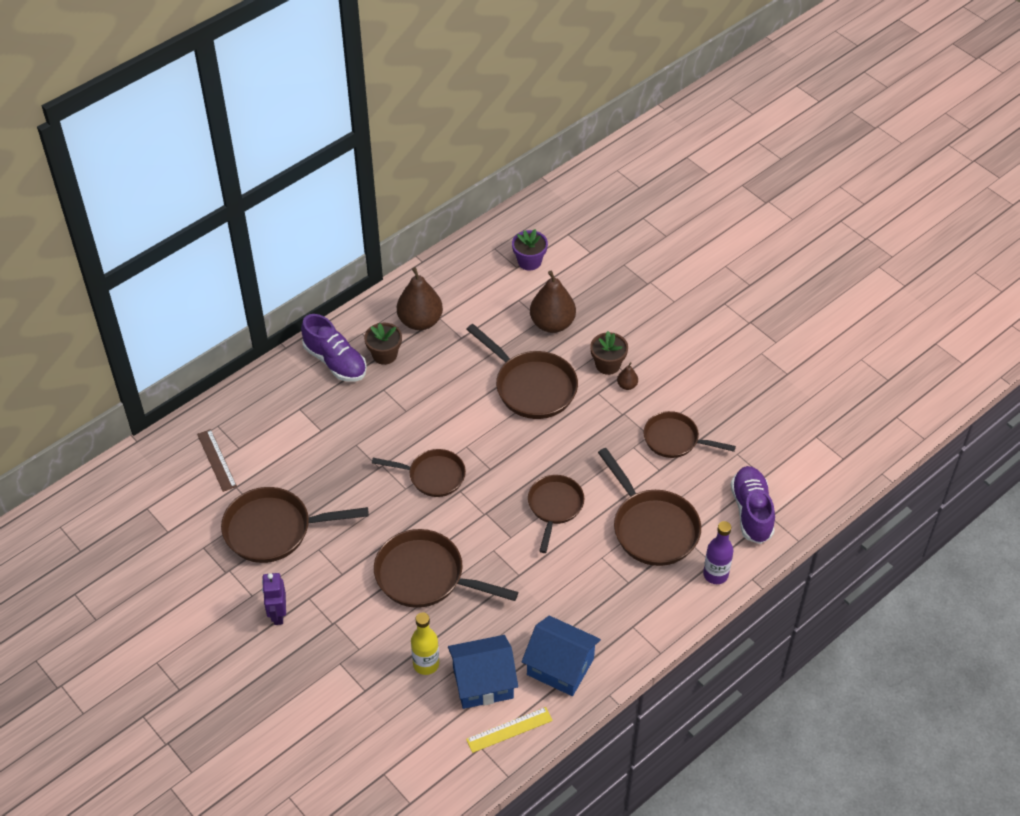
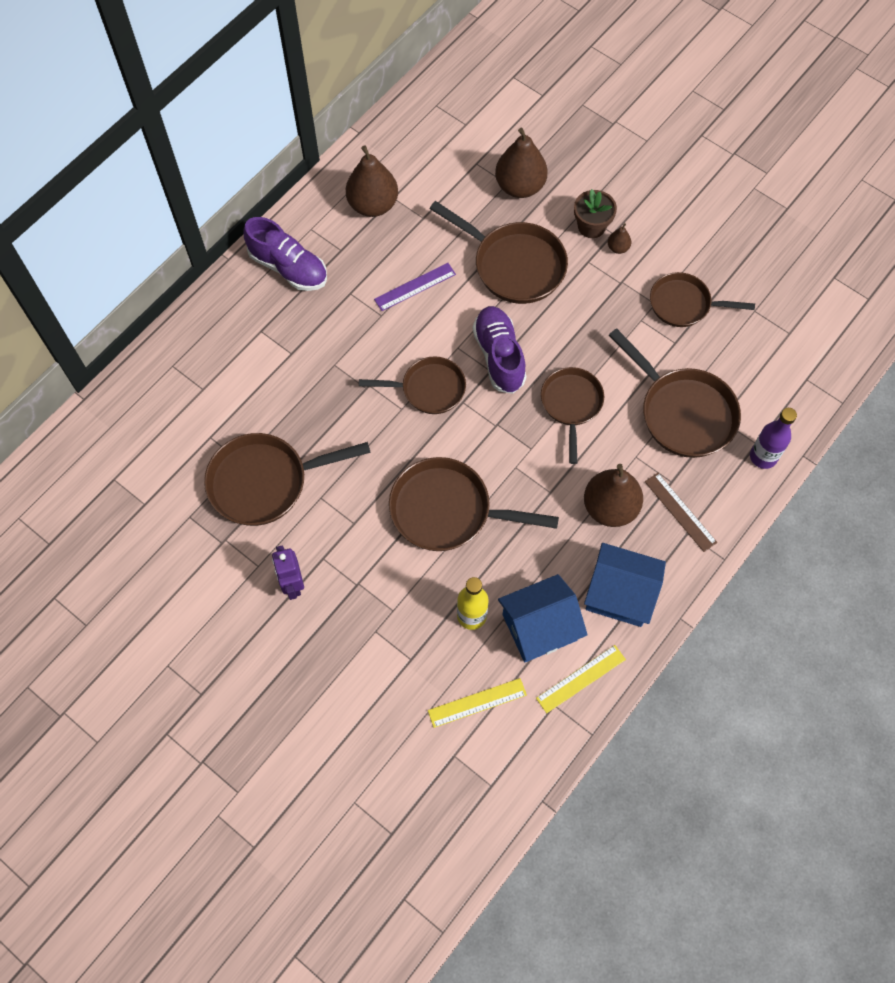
camera: 10 degrees left, 15 degrees up
brown ruler [197,429,237,492] -> brown ruler moved to [645,473,717,552]
brown flower pot [364,323,402,365] -> none
purple flower pot [512,229,548,271] -> none
purple shoe [731,466,775,544] -> purple shoe moved to [473,306,526,394]
none -> purple ruler [374,263,456,311]
none -> yellow ruler [428,678,527,728]
none -> brown pear [584,464,643,527]

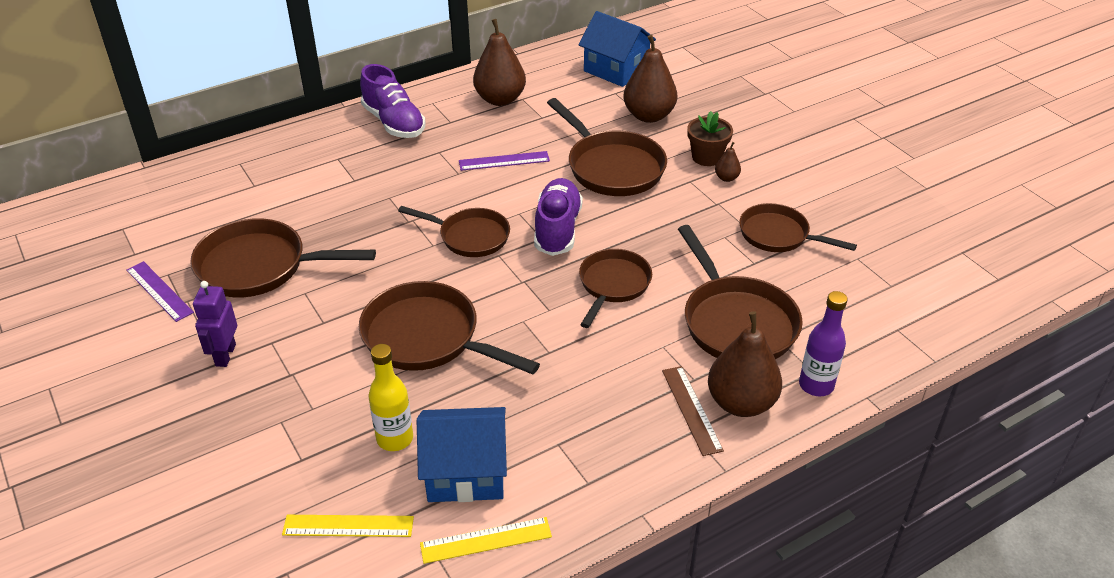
camera: 20 degrees right, 25 degrees down
brown pear [584,464,643,527] -> brown pear moved to [708,311,782,417]
blue house [584,543,666,627] -> blue house moved to [579,11,656,87]
none -> purple ruler [126,261,194,322]

